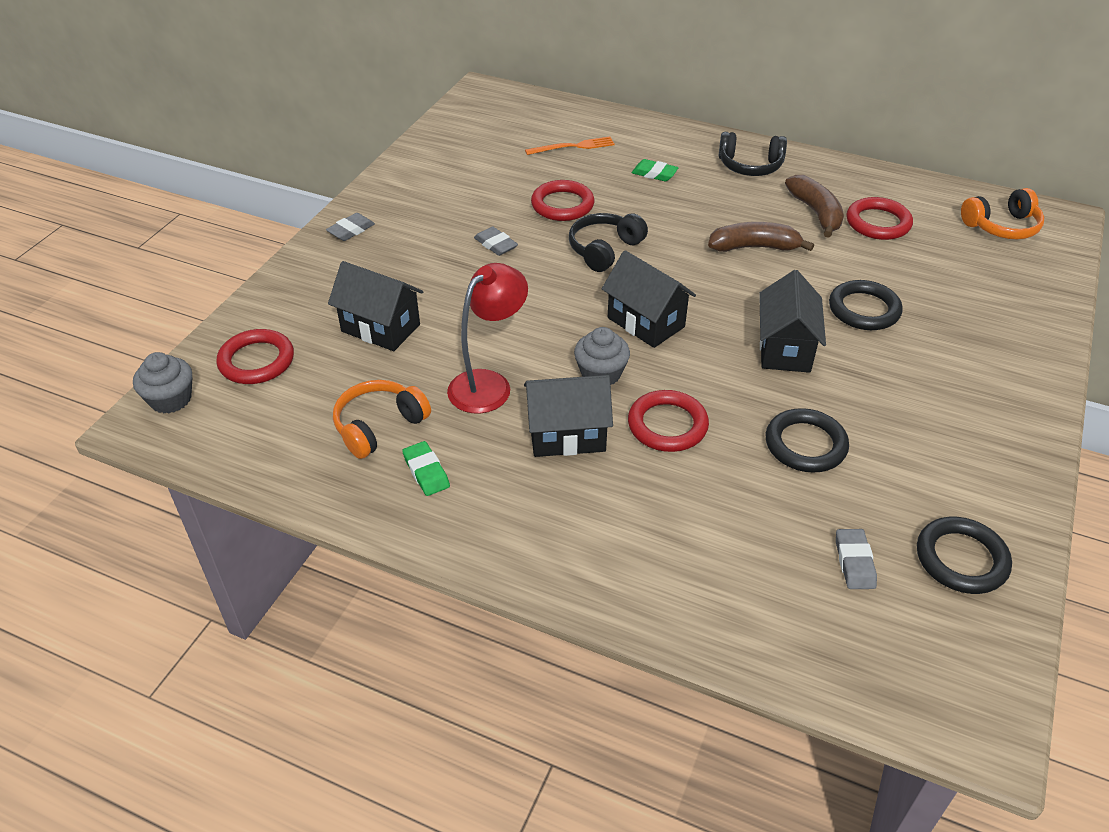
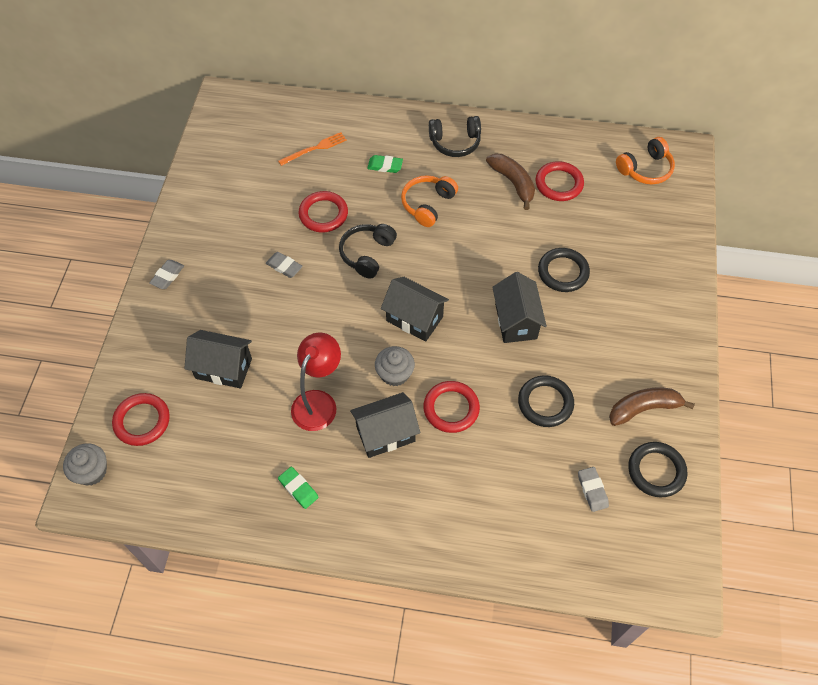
camera: 15 degrees left, 15 degrees up
orange headphones [333,380,431,459] -> orange headphones moved to [401,175,458,227]
brown banana [708,222,814,252] -> brown banana moved to [609,388,695,426]

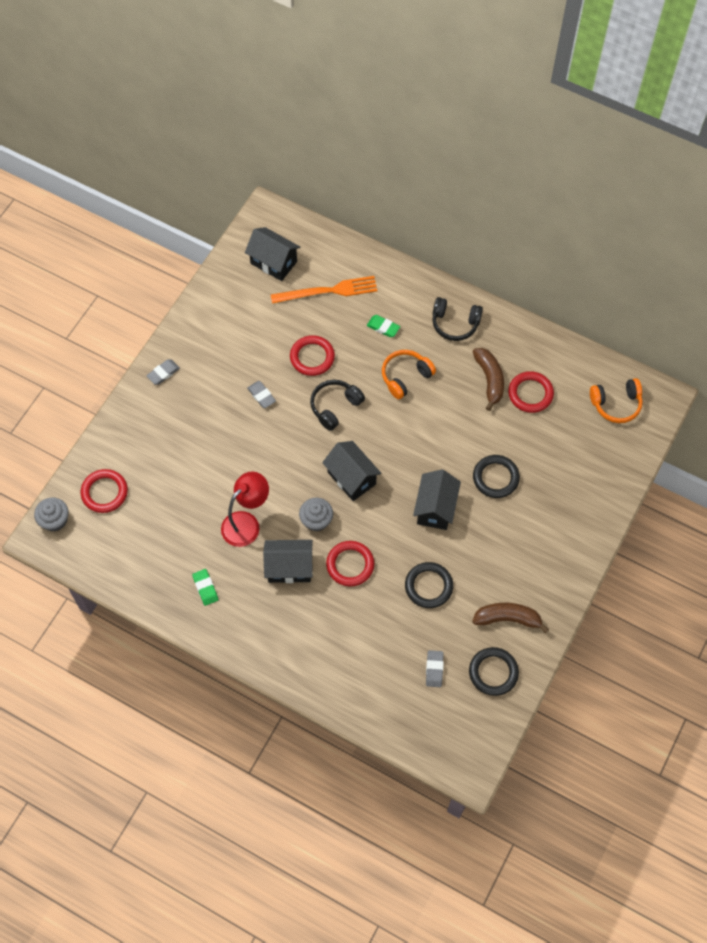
camera: 20 degrees right, 5 degrees up
black house [184,330,252,389] -> black house moved to [245,227,300,281]
orange fork [278,132,347,166] -> orange fork [271,276,377,304], size x1.58

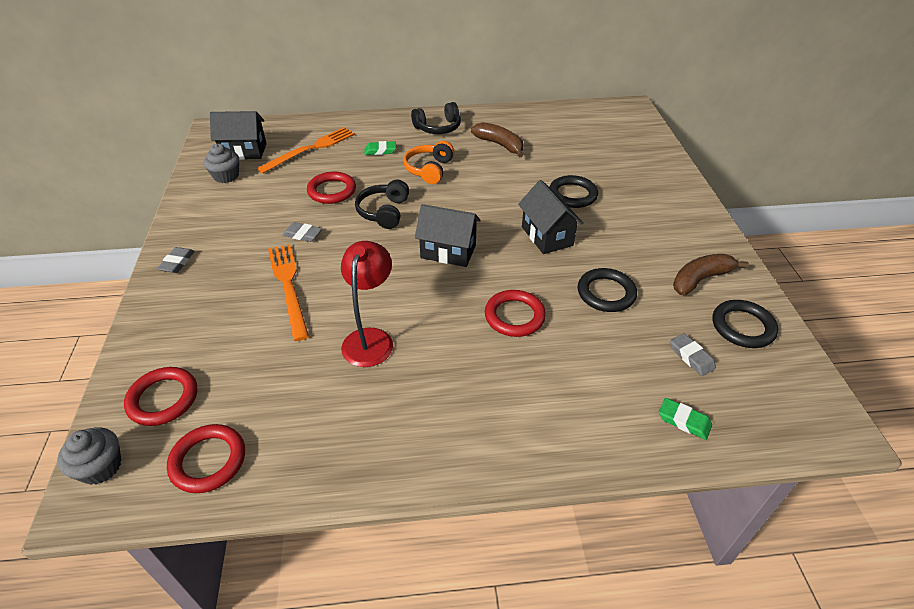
camera: 35 degrees left, 20 degrees down
green eraser [192,569,218,606] -> green eraser moved to [659,398,712,440]
black house [263,540,313,583] -> none
grey cupcake [299,498,333,532] -> grey cupcake moved to [204,144,239,183]
red ring [508,371,554,413] -> red ring moved to [167,424,245,493]
orange headphones [590,378,643,423] -> none
none -> orange fork [268,244,309,341]

